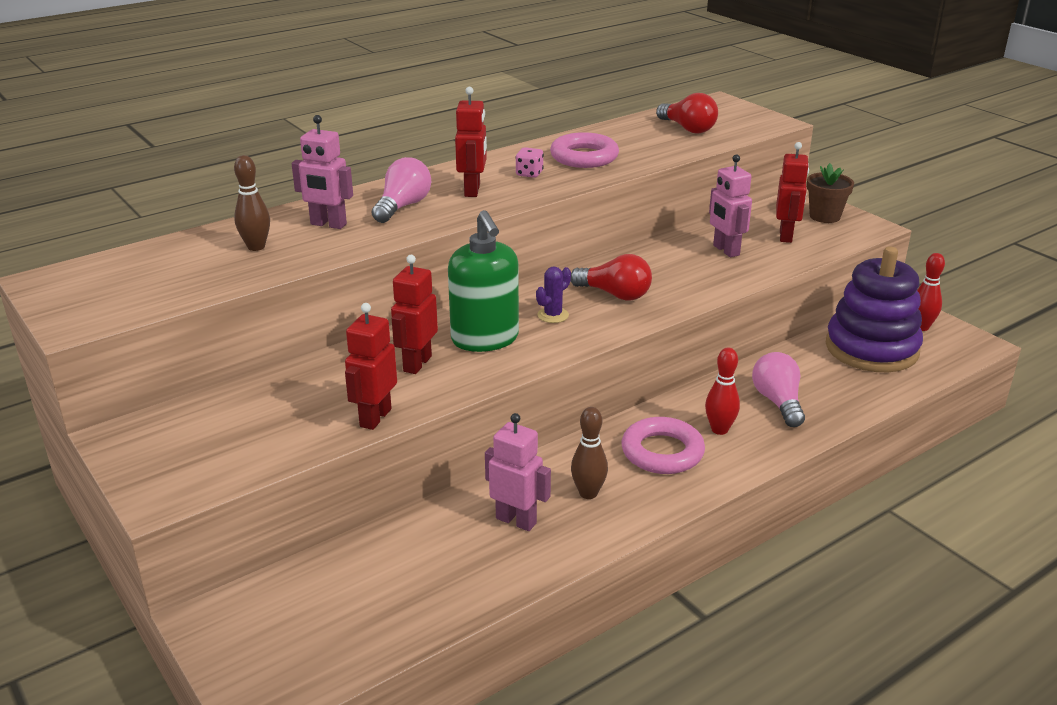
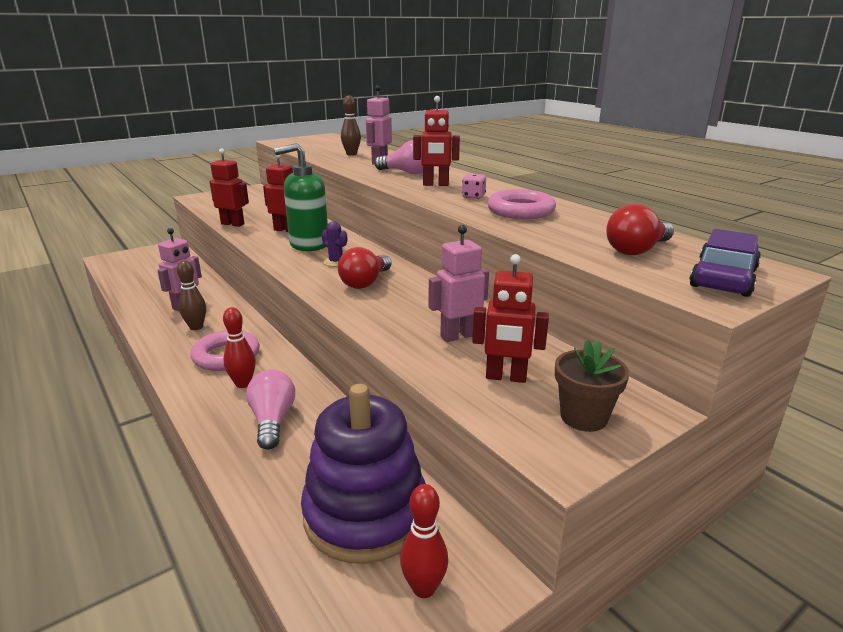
camera: 90 degrees right, 5 degrees down
pink light bulb [752,352,805,427] -> pink light bulb turned 90 degrees counterclockwise [246,370,295,450]
none -> purple car [689,229,761,297]

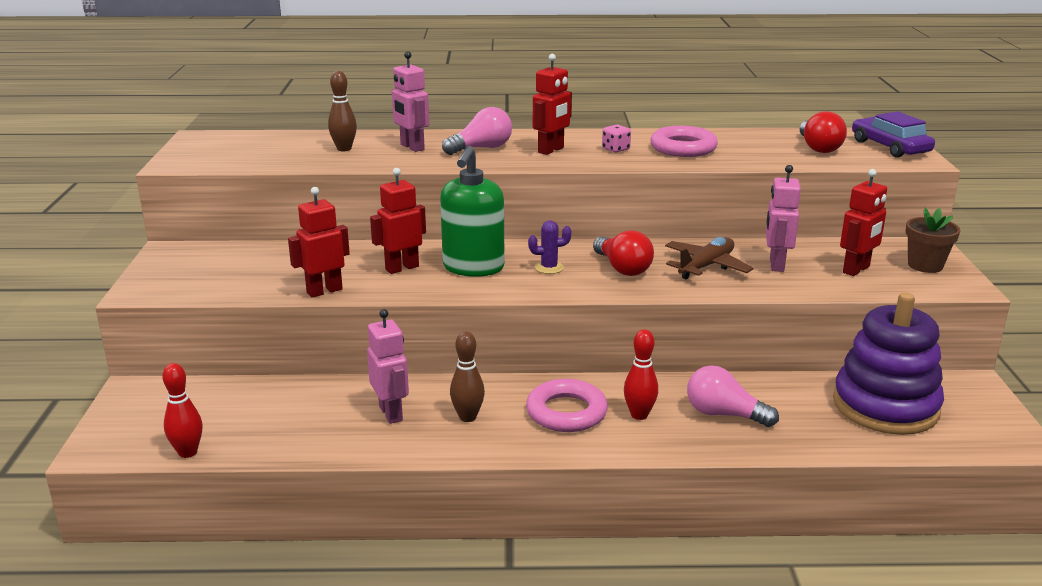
camera: 55 degrees left, 0 degrees up
red bowling pin [400,484,448,598] -> red bowling pin moved to [163,363,202,458]
none -> brown plane [665,237,753,279]

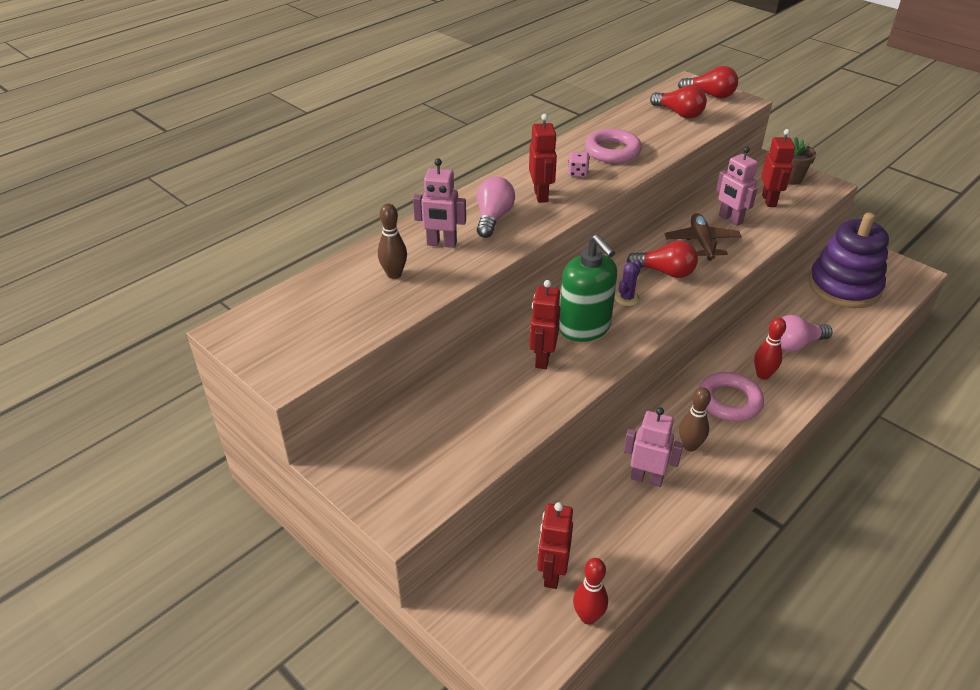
camera: 45 degrees left, 15 degrees up
red robot [288,187,350,298] -> red robot moved to [537,502,573,589]
purple car [852,111,935,158] -> red light bulb [678,66,738,99]

